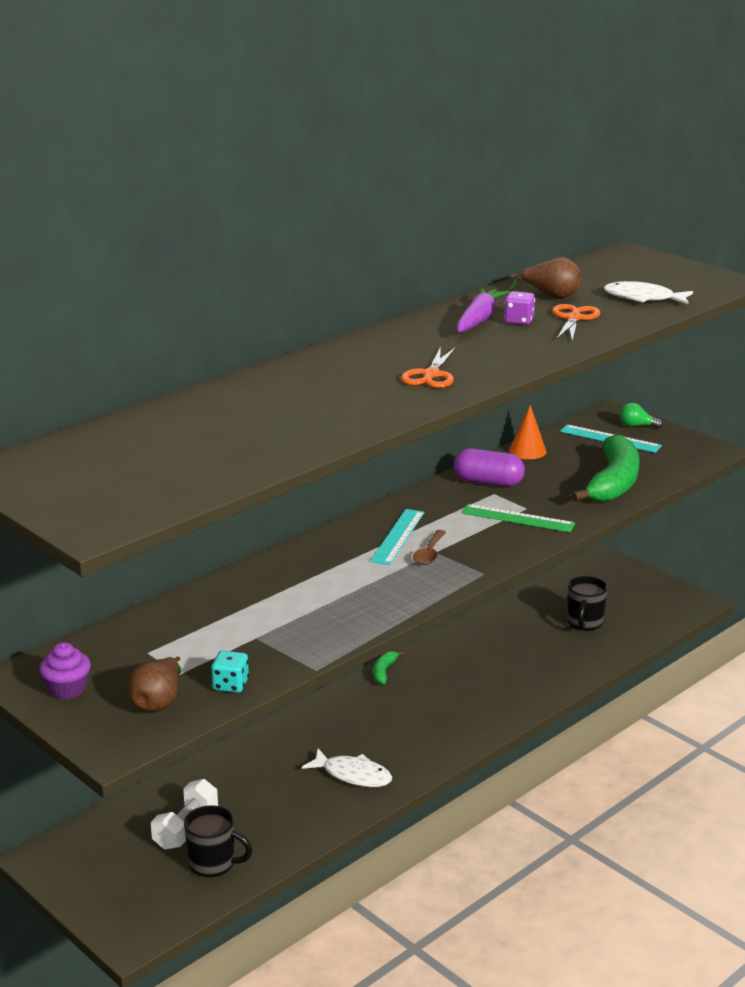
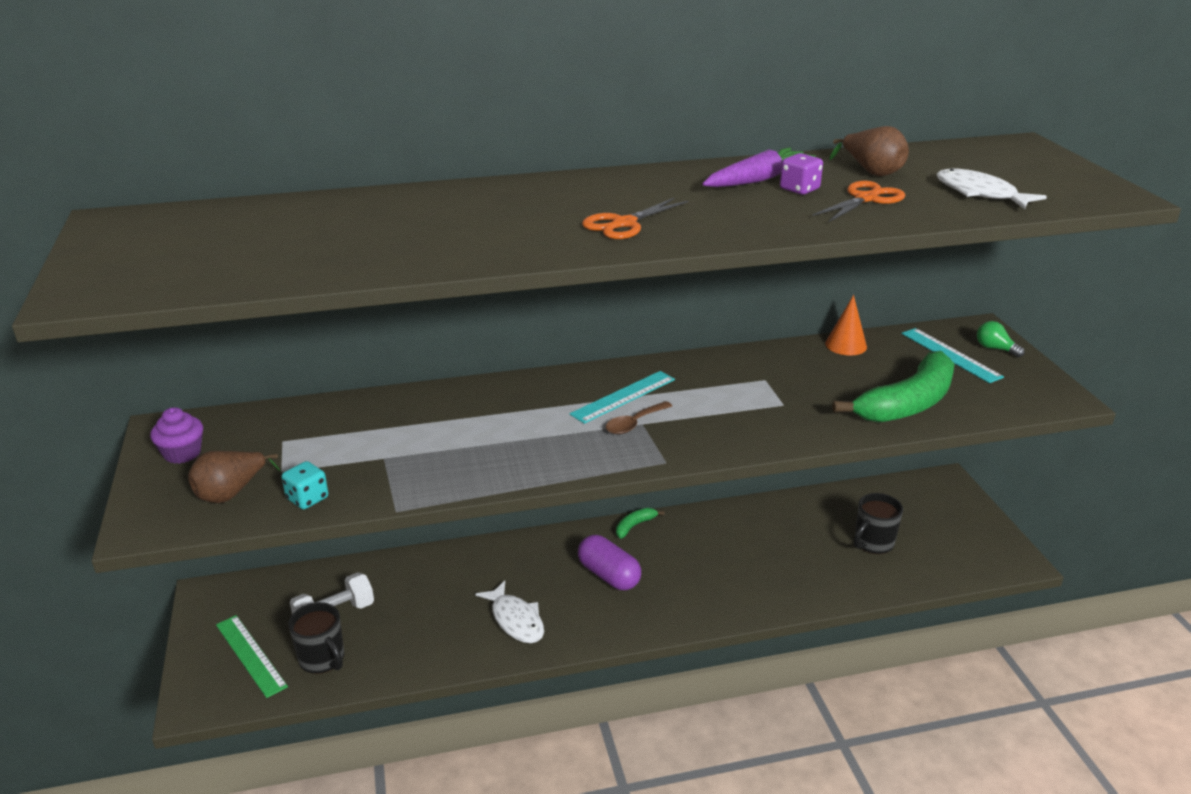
camera: 30 degrees right, 5 degrees up
purple capsule [454,449,525,486] -> purple capsule moved to [578,535,641,590]
green ruler [461,504,575,532] -> green ruler moved to [216,615,288,698]

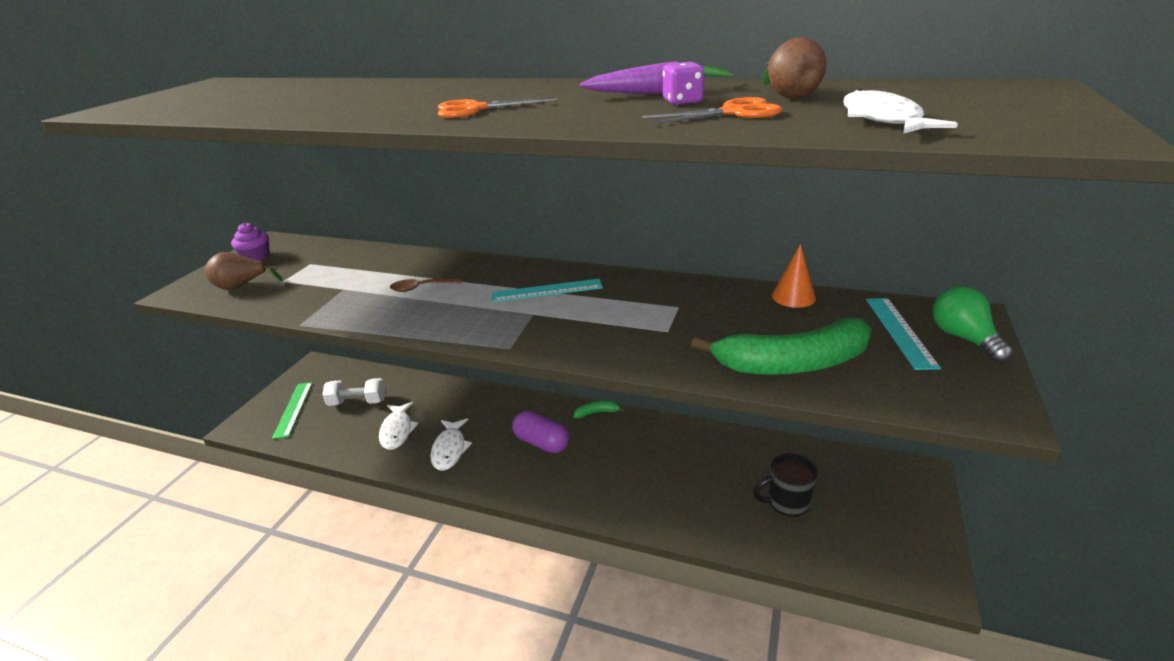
camera: 35 degrees right, 0 degrees up
turquoise dice [282,461,328,509] -> none
black mug [289,602,344,674] -> none
purple capsule [578,535,641,590] -> purple capsule turned 45 degrees counterclockwise [512,411,569,453]
brown spoon [606,401,672,434] -> brown spoon moved to [390,278,461,292]
green light bulb [977,321,1025,357] -> green light bulb [933,286,1013,363], size x1.55
none -> white fish [379,402,419,450]

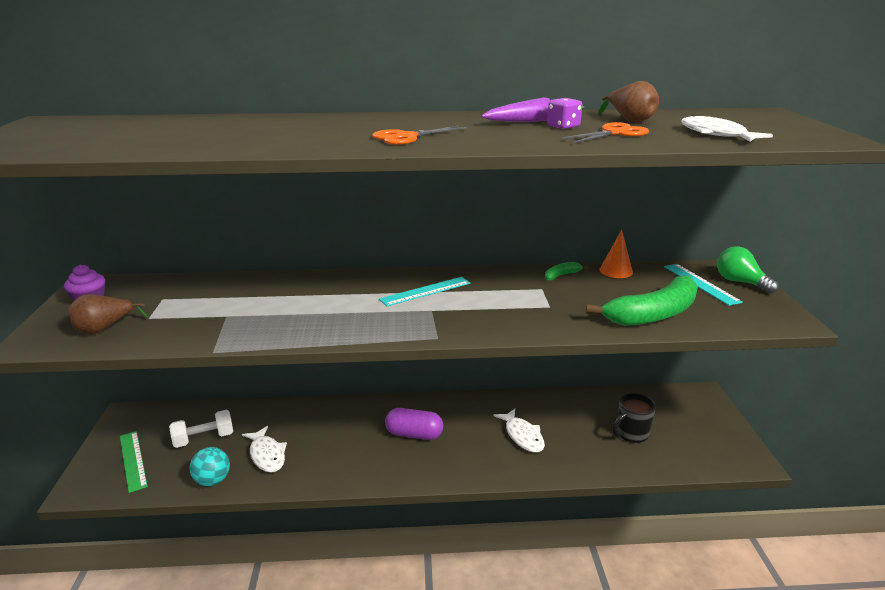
camera: 25 degrees left, 5 degrees down
brown spoon [390,278,461,292] -> none
white fish [430,419,472,471] -> white fish moved to [493,409,545,453]
green banana [573,401,626,419] -> green banana moved to [545,262,588,281]
none -> turquoise ball [190,447,230,486]

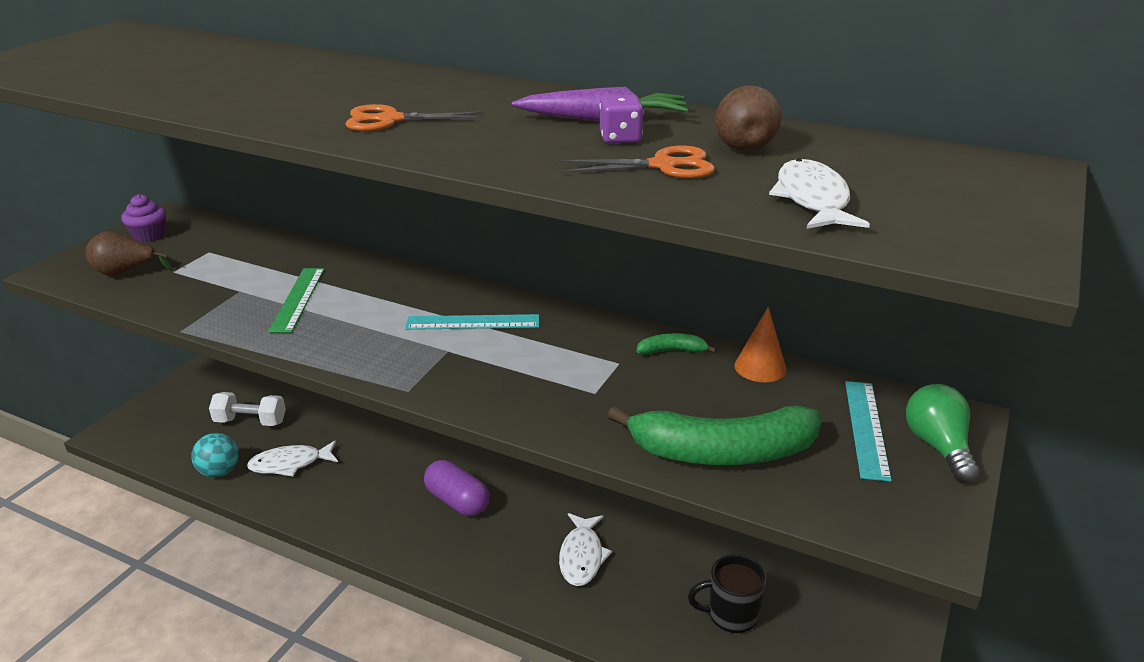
camera: 30 degrees right, 5 degrees up
green ruler [120,431,148,493] -> green ruler moved to [268,268,325,333]
white fish [242,426,287,472] -> white fish turned 75 degrees clockwise [247,440,338,477]

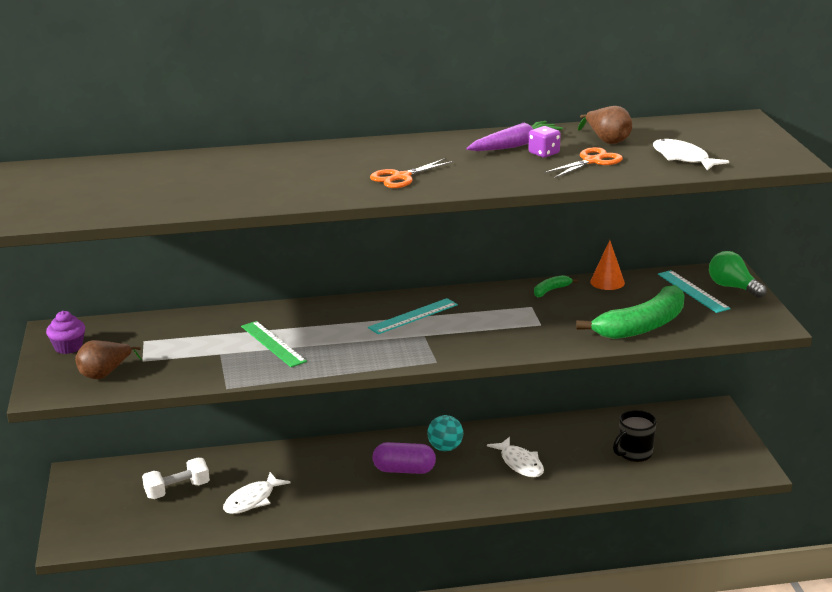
camera: 35 degrees left, 5 degrees down
turquoise ball [191,433,239,477] -> turquoise ball moved to [427,415,463,451]

